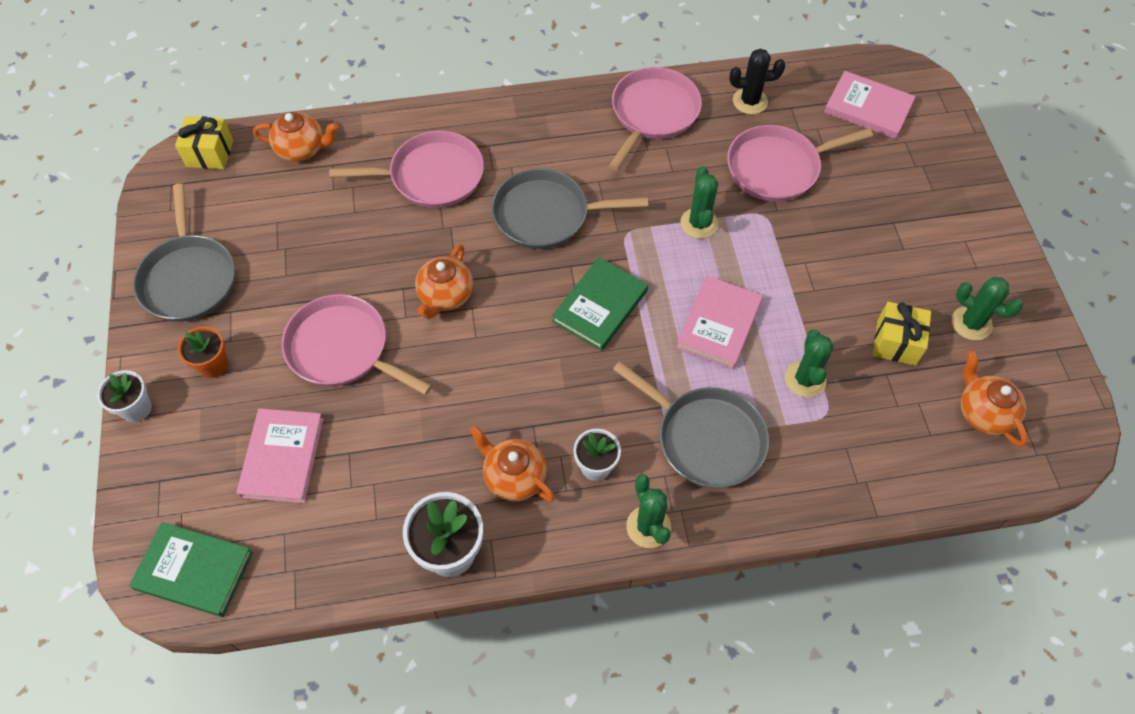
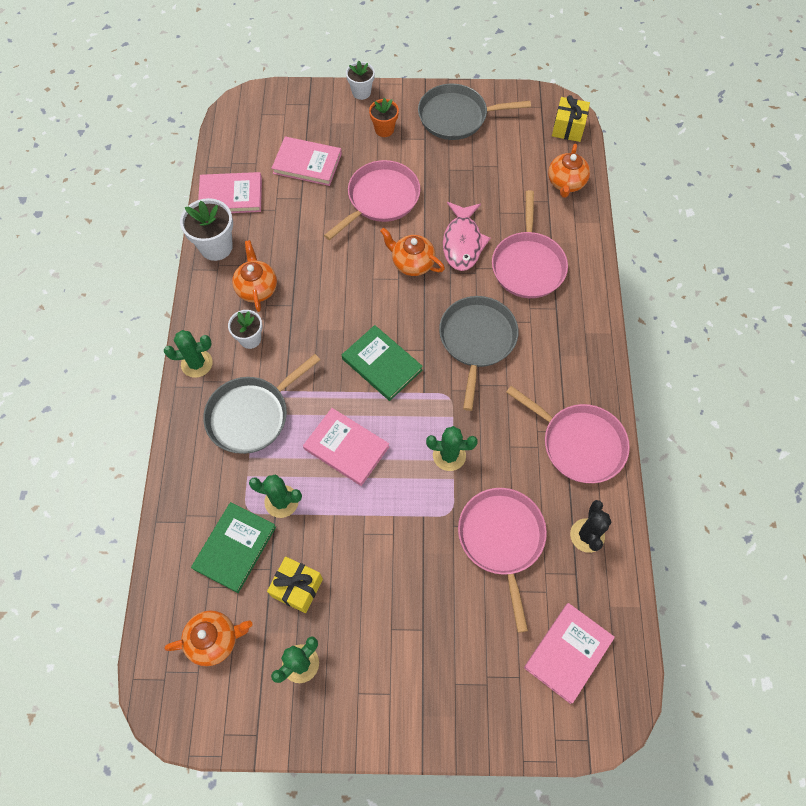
camera: 100 degrees right, 5 degrees up
green book [129,522,253,617] -> green book moved to [191,502,276,593]
orange teapot [469,426,555,502] -> orange teapot turned 60 degrees counterclockwise [232,240,277,312]
none -> pink book [198,172,262,213]
none -> pink fish [443,202,491,271]

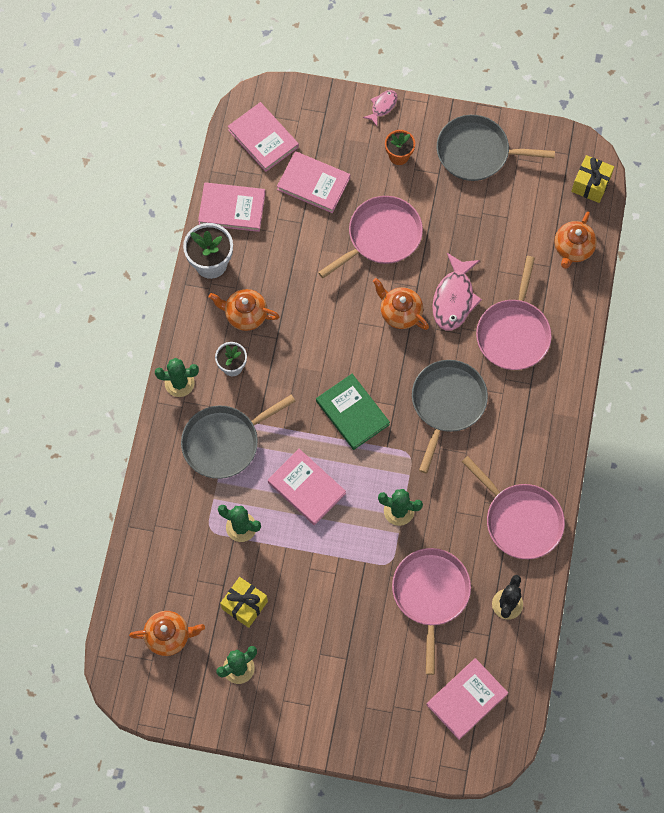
camera: 10 degrees right, 5 degrees up
green book [191,502,276,593] -> none
orange teapot [232,240,277,312] -> orange teapot turned 75 degrees counterclockwise [209,289,280,331]
white flower pot [346,61,375,100] -> pink fish [363,90,397,126]
none -> pink book [227,102,299,172]

